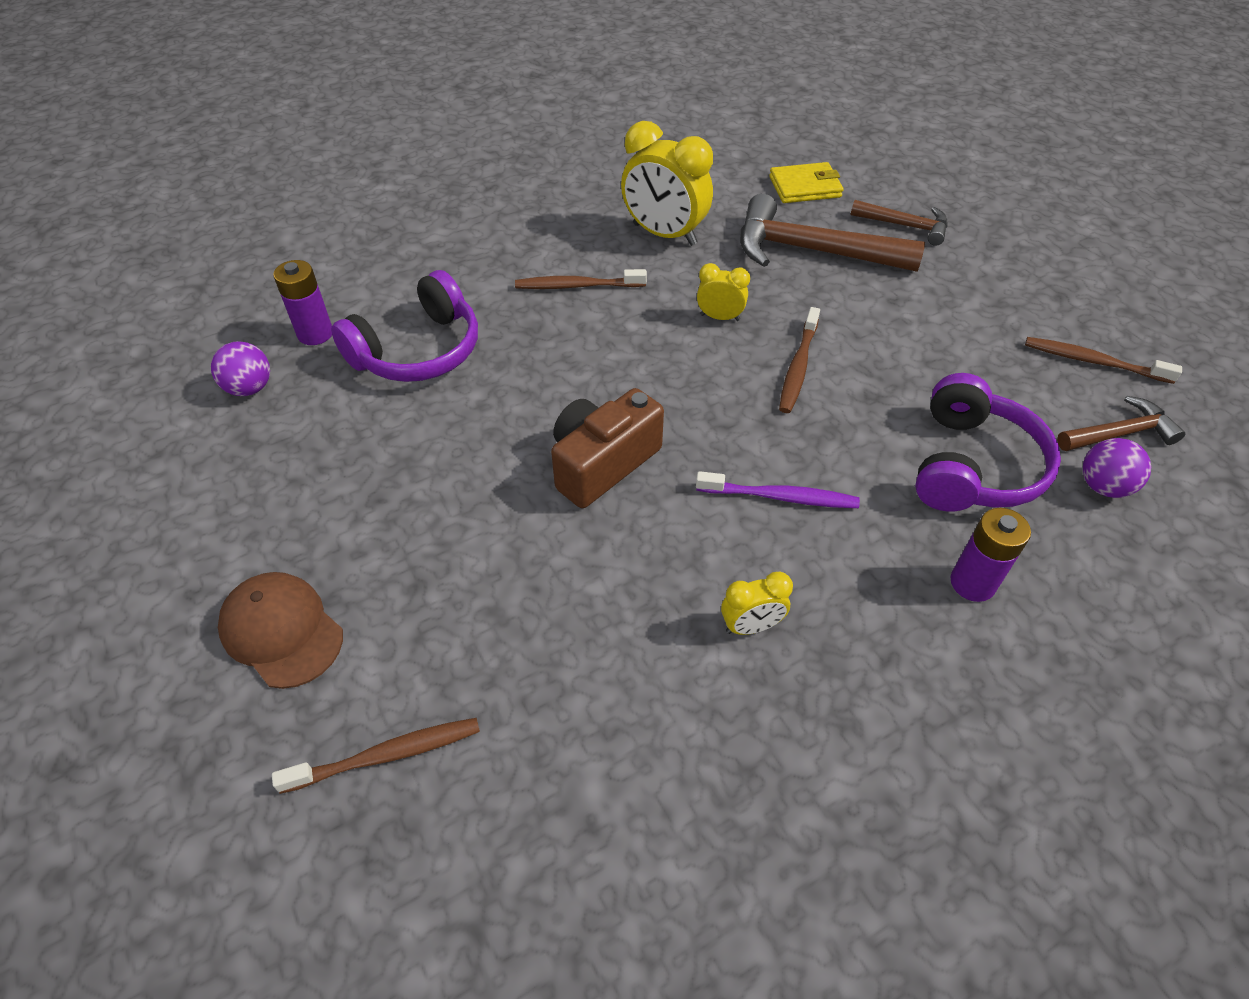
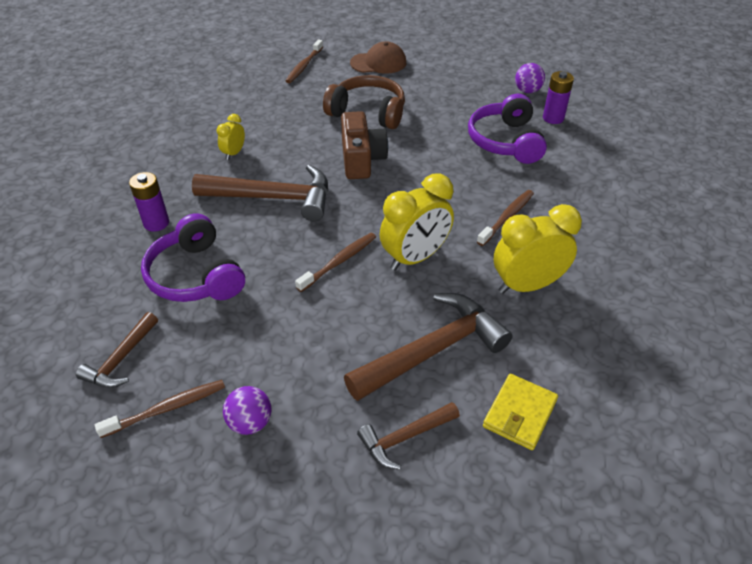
camera: 130 degrees right, 5 degrees down
purple toothbrush [696,471,860,508] -> brown hammer [192,165,328,221]
yellow clock [697,263,750,321] -> yellow clock [380,173,454,271], size x1.97
brown toothbrush [779,307,820,413] -> brown toothbrush turned 75 degrees clockwise [295,233,376,292]
purple ball [1083,438,1151,498] -> purple ball moved to [223,386,272,435]
none -> brown headphones [323,75,405,129]

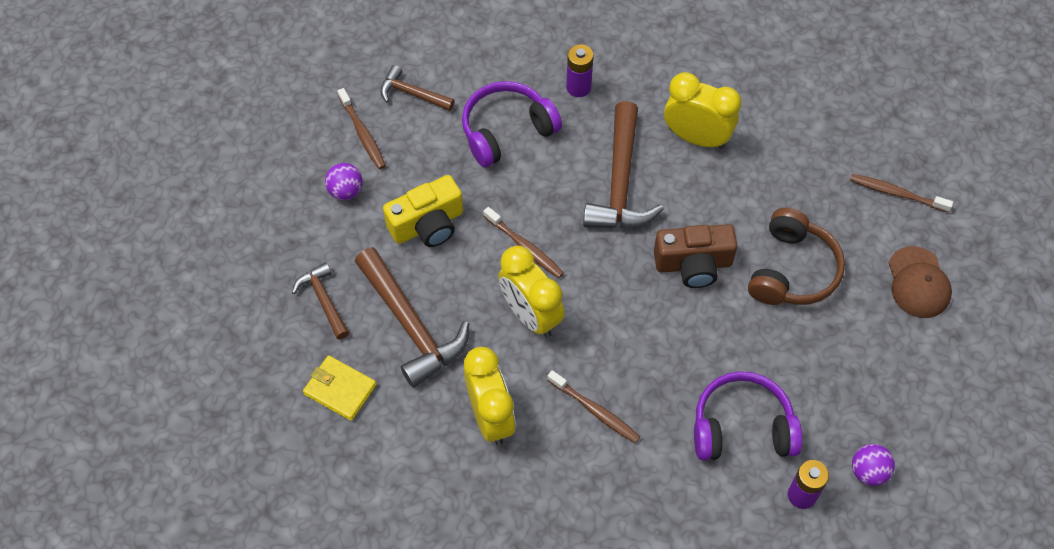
camera: 90 degrees right, 15 degrees up
yellow clock [216,114,245,160] -> yellow clock [664,72,741,149], size x1.97
none -> yellow camera [383,175,463,247]

